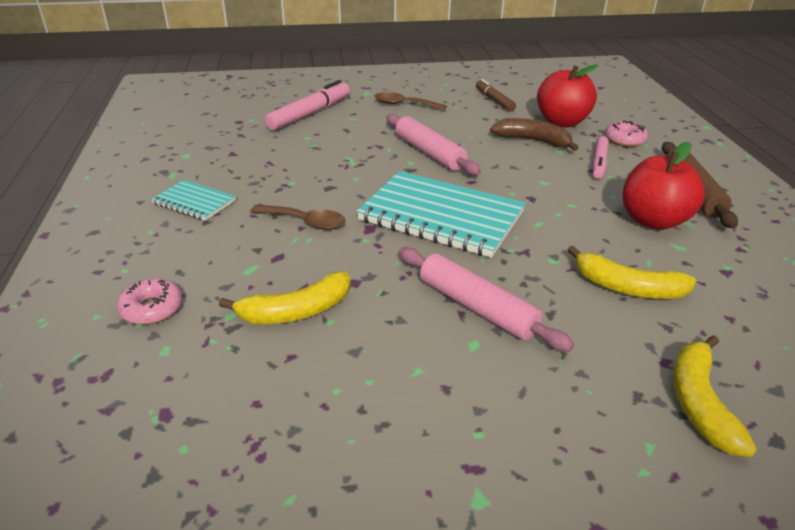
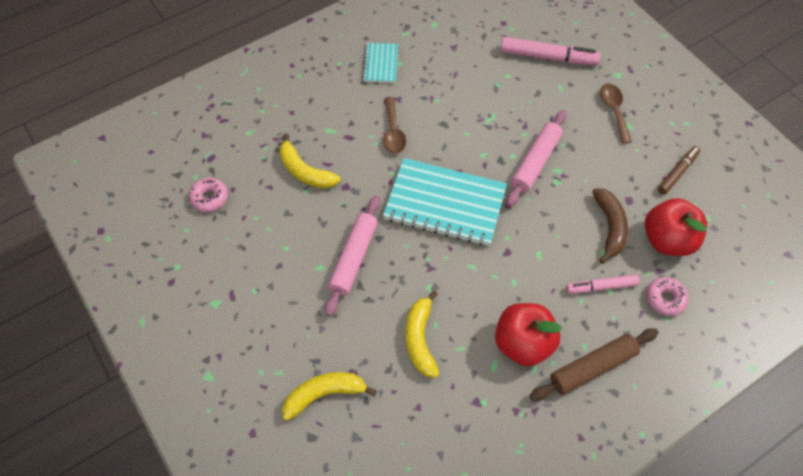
camera: 65 degrees right, 25 degrees up
pink donut [117,278,182,325] -> pink donut moved to [189,178,228,212]
turquoise notebook [357,171,525,258] -> turquoise notebook turned 75 degrees counterclockwise [383,158,507,246]

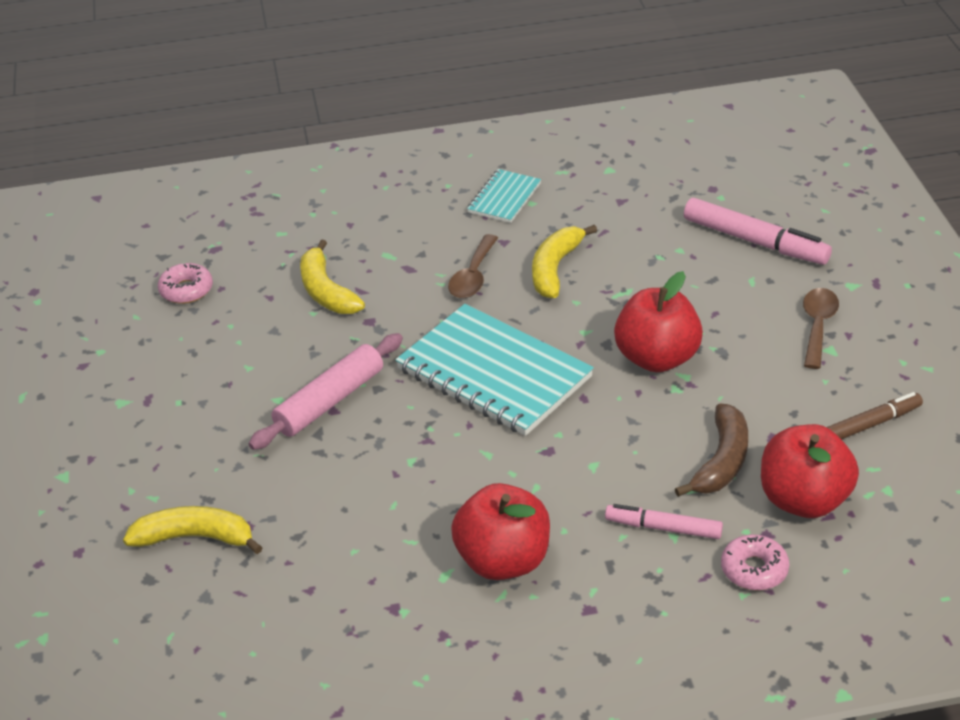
camera: 25 degrees right, 20 degrees down
yellow banana [405,290,439,378] -> yellow banana moved to [532,225,597,298]
pink rolling pin [506,110,567,207] -> red apple [614,271,703,372]
brown rolling pin [530,328,659,401] -> none

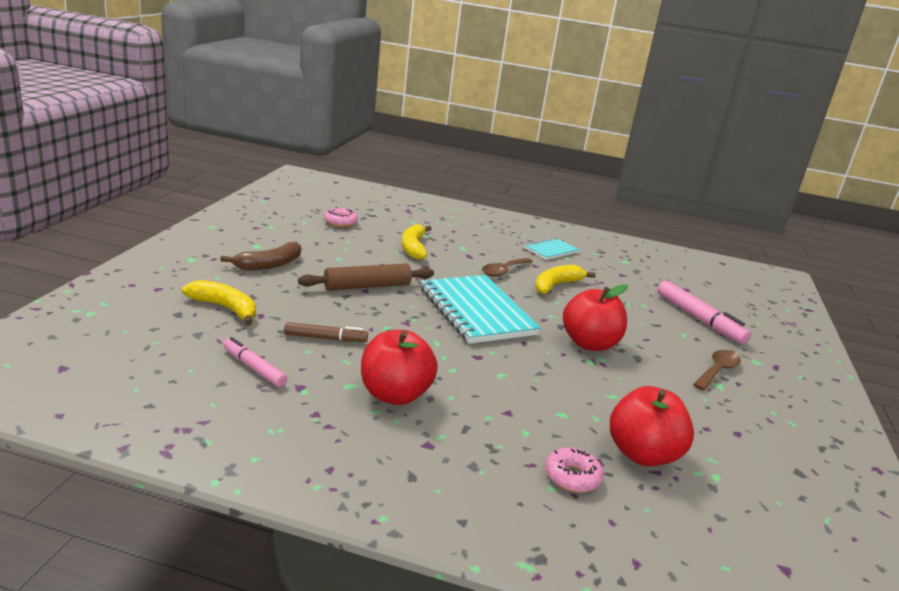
camera: 20 degrees right, 15 degrees down
pink rolling pin [249,333,403,450] -> brown rolling pin [298,264,434,290]
pink marker [605,504,723,539] -> pink marker moved to [223,337,287,387]
brown banana [675,403,748,497] -> brown banana moved to [220,242,301,270]
brown marker [827,392,923,440] -> brown marker moved to [284,322,368,342]

